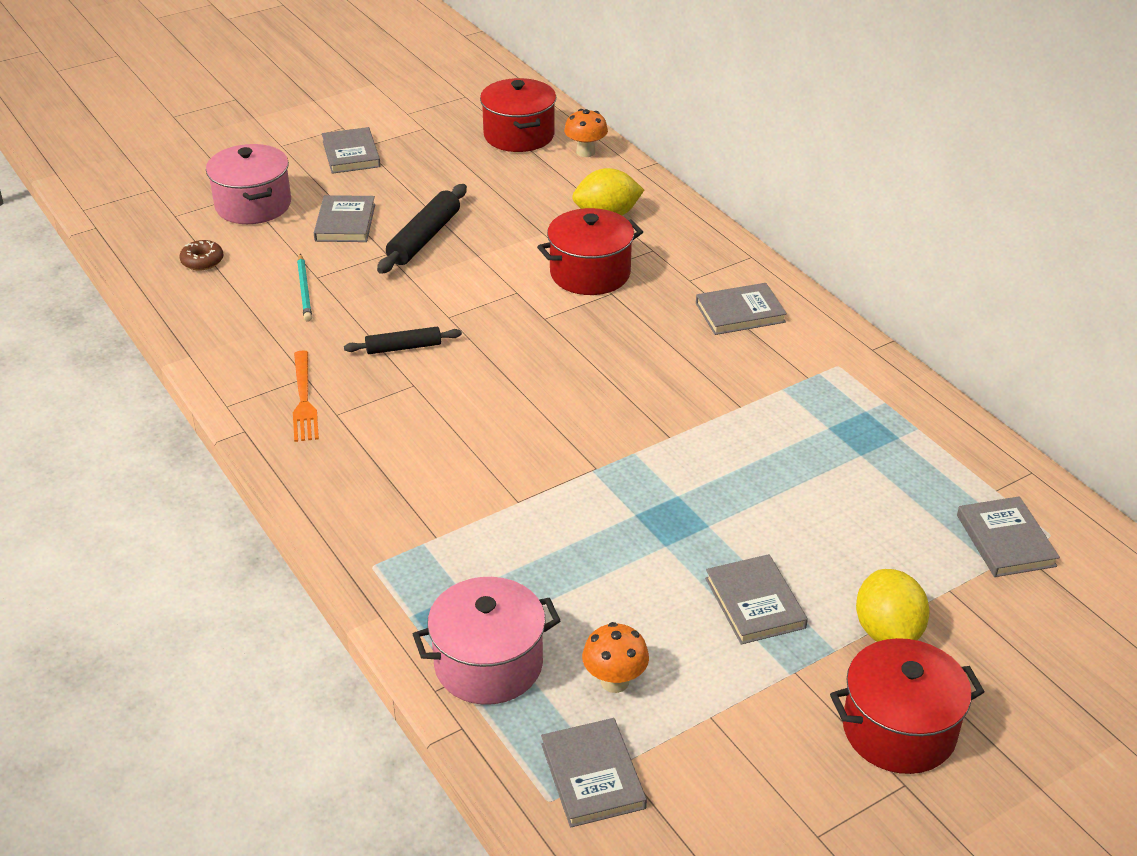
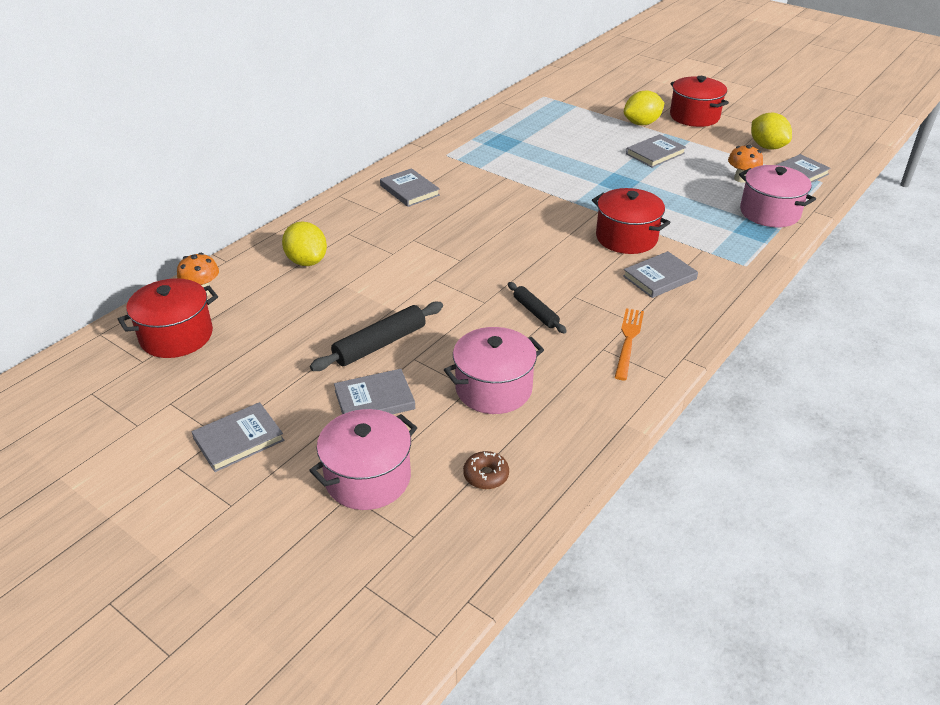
camera: 110 degrees left, 0 degrees up
orange fork [293,350,319,442] -> orange fork turned 45 degrees counterclockwise [614,308,644,380]
turquoise pencil [297,254,312,322] -> pink pot [444,327,544,414]
black rolling pin [377,184,467,274] -> black rolling pin turned 45 degrees counterclockwise [310,302,443,371]
red pot [537,208,643,295] -> red pot moved to [592,188,671,254]
grey book [957,496,1060,577] -> grey book moved to [623,251,698,298]
none -> yellow lemon [751,113,792,150]

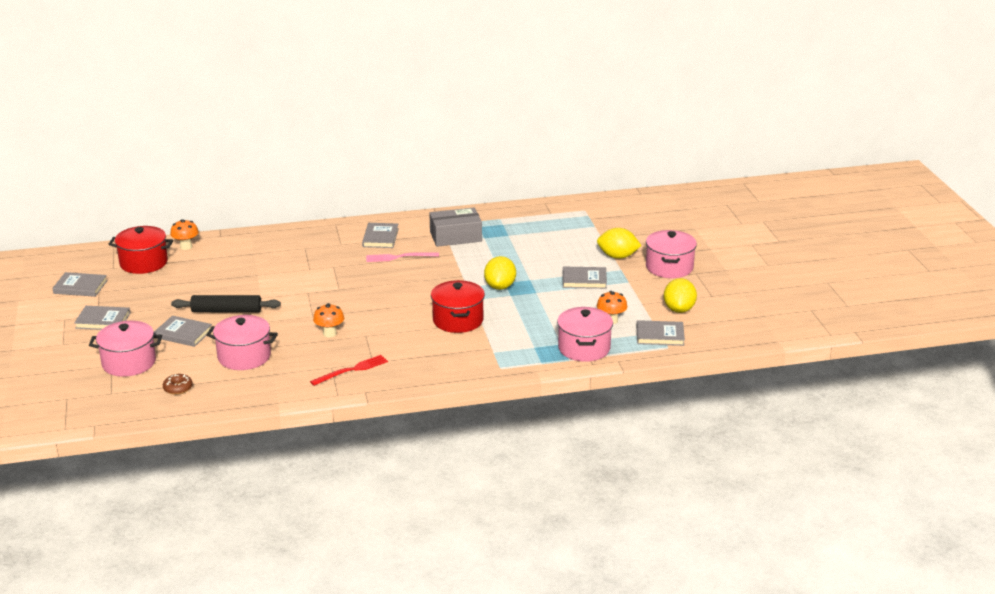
camera: 40 degrees right, 10 degrees down
yellow lemon [282,222,327,266] -> yellow lemon moved to [484,256,516,290]
black rolling pin [508,282,567,334] -> orange mushroom [313,303,344,337]
orange fork [614,308,644,380] -> red fork [310,355,388,386]
grey book [623,251,698,298] -> grey book moved to [53,272,108,297]
red pot [670,76,729,127] -> pink pot [646,230,697,278]
none -> pink fork [366,252,439,262]
none -> grey box [429,208,482,247]

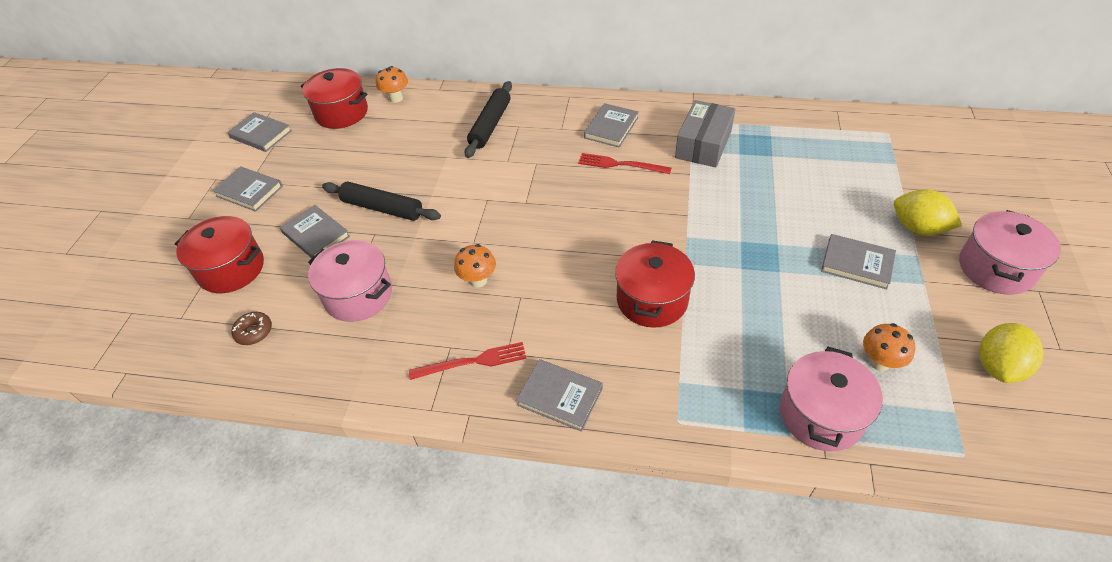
camera: 25 degrees right, 20 degrees up
pink pot [89,321,162,377] -> red pot [175,216,264,293]
pink fork [366,252,439,262] -> red fork [578,153,671,174]
grey box [429,208,482,247] -> grey box turned 75 degrees counterclockwise [675,100,735,167]
yellow lemon [484,256,516,290] -> none
grey book [637,320,685,346] -> grey book moved to [516,359,603,432]
none -> black rolling pin [464,81,512,158]

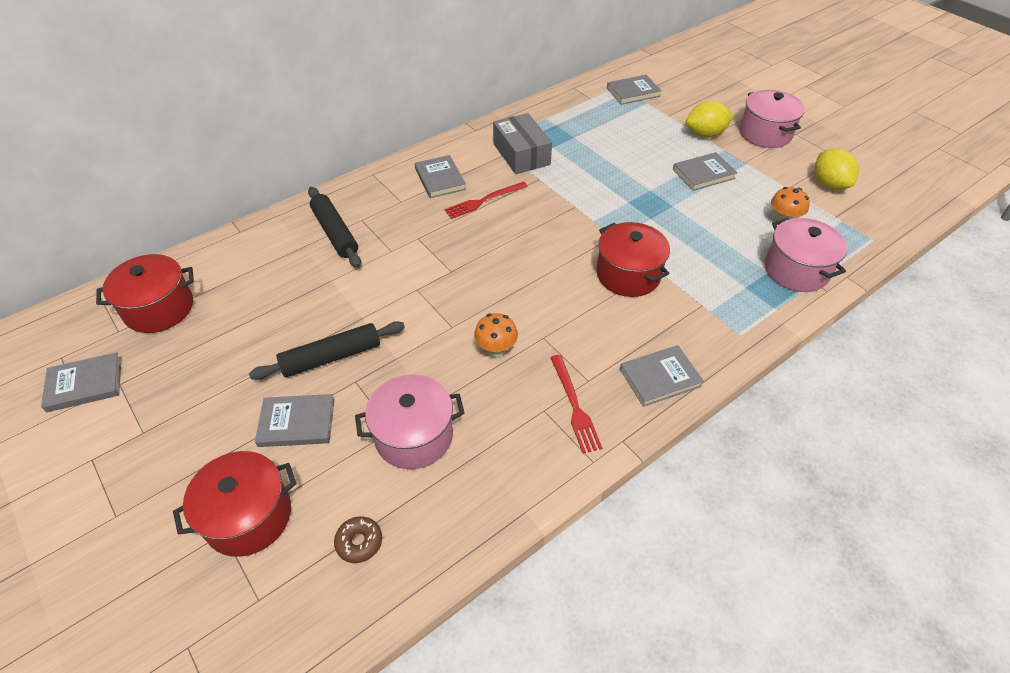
camera: 50 degrees left, 0 degrees up
grey book [212,166,283,212] -> grey book moved to [607,75,662,105]
orange mushroom [376,66,408,103] -> none
red fork [409,342,526,380] -> red fork turned 135 degrees clockwise [550,355,602,454]

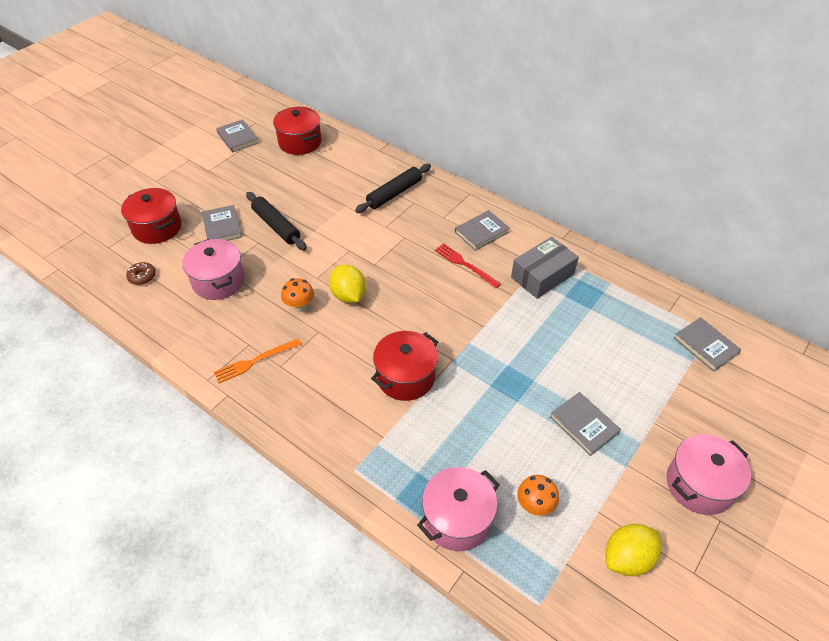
camera: 75 degrees right, 0 degrees up
red fork [550,355,602,454] -> orange fork [214,339,301,383]
grey book [620,345,704,407] -> none
yellow lemon [686,101,734,137] -> yellow lemon moved to [329,265,366,303]

